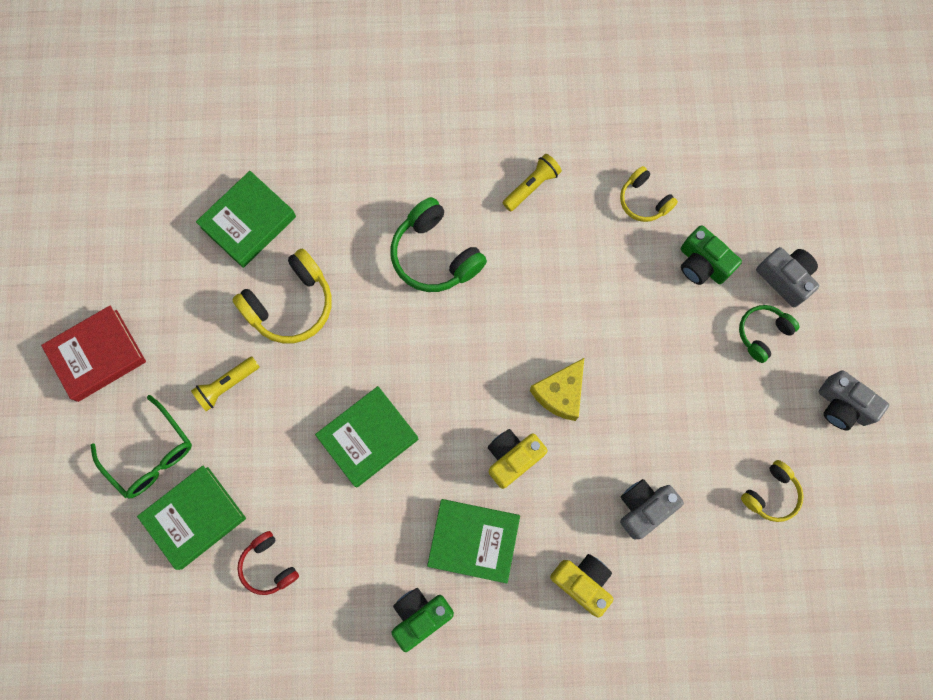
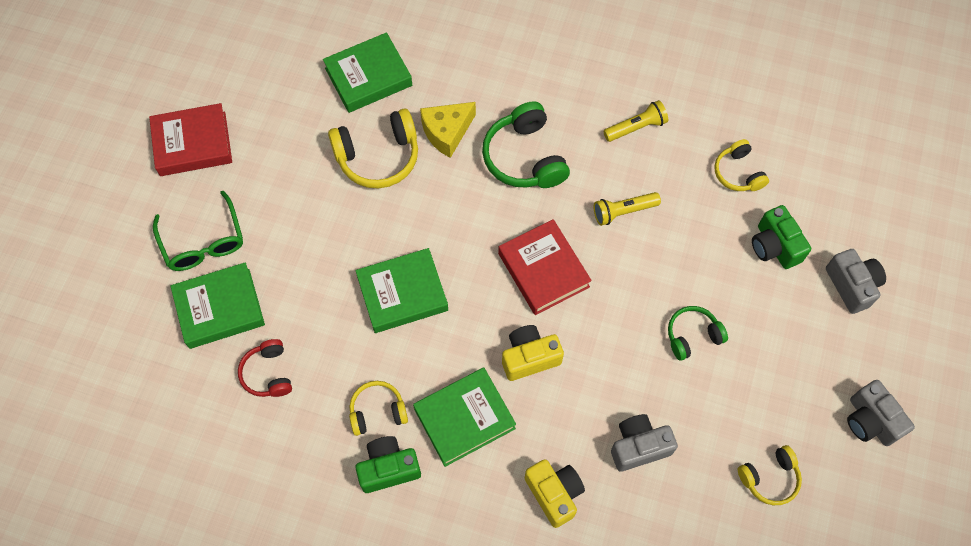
camera: 20 degrees right, 10 degrees down
yellow flashlight [191,357,260,411] -> yellow flashlight moved to [594,192,661,226]
green book [427,499,520,583] -> green book turned 60 degrees counterclockwise [413,368,516,467]
yellow cheese [530,358,584,421] -> yellow cheese moved to [420,102,476,158]
green headphones [739,305,799,363] -> green headphones moved to [668,306,728,361]
none -> yellow headphones [349,381,408,436]
none -> red book [498,219,592,315]

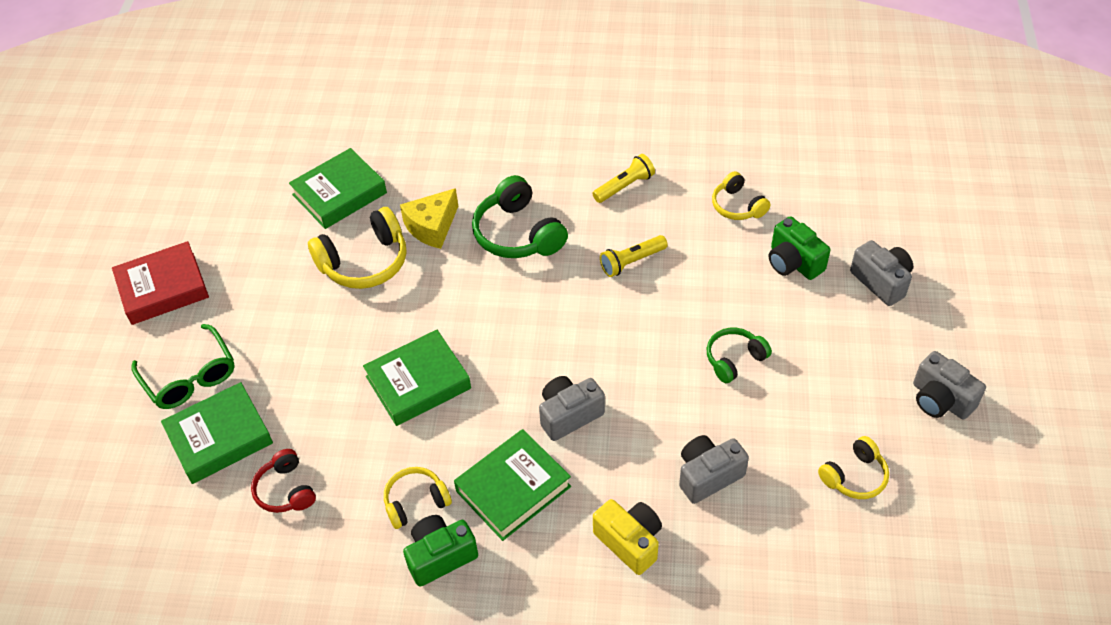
camera: 10 degrees left, 15 degrees down
red book [498,219,592,315] -> none
yellow camera [502,325,564,381] -> grey camera [539,376,605,441]

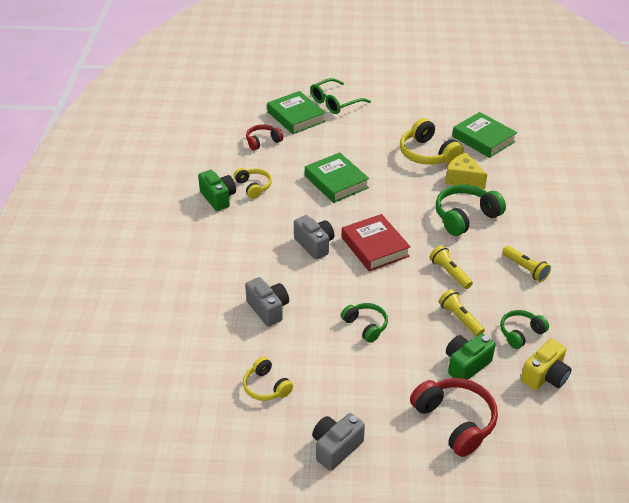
camera: 85 degrees right, 10 degrees down
red book [112,241,209,325] -> red book moved to [341,214,411,271]
green book [454,429,571,541] -> none
yellow camera [593,499,662,575] -> yellow camera moved to [521,339,572,390]
yellow headphones [712,171,770,220] -> green headphones [500,310,549,349]
grey camera [850,240,913,306] -> red headphones [410,378,498,457]
none -> yellow flashlight [439,289,485,337]

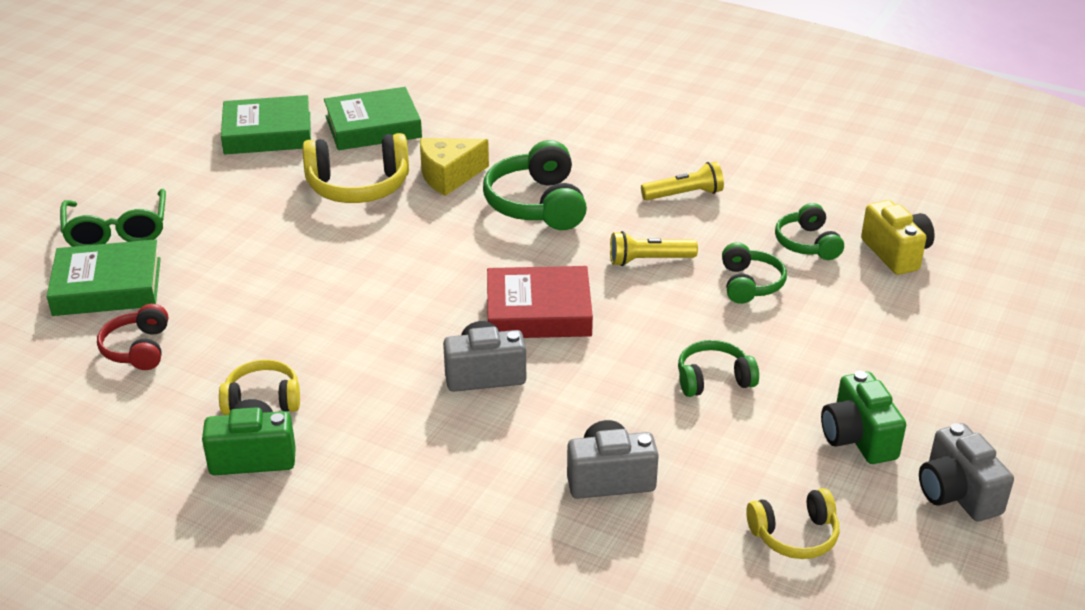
camera: 65 degrees left, 5 degrees down
green book [305,152,369,203] -> green book moved to [221,95,311,155]
red headphones [410,378,498,457] -> none
yellow flashlight [439,289,485,337] -> green headphones [722,242,787,304]
green camera [446,334,496,380] -> green camera moved to [821,371,906,464]

